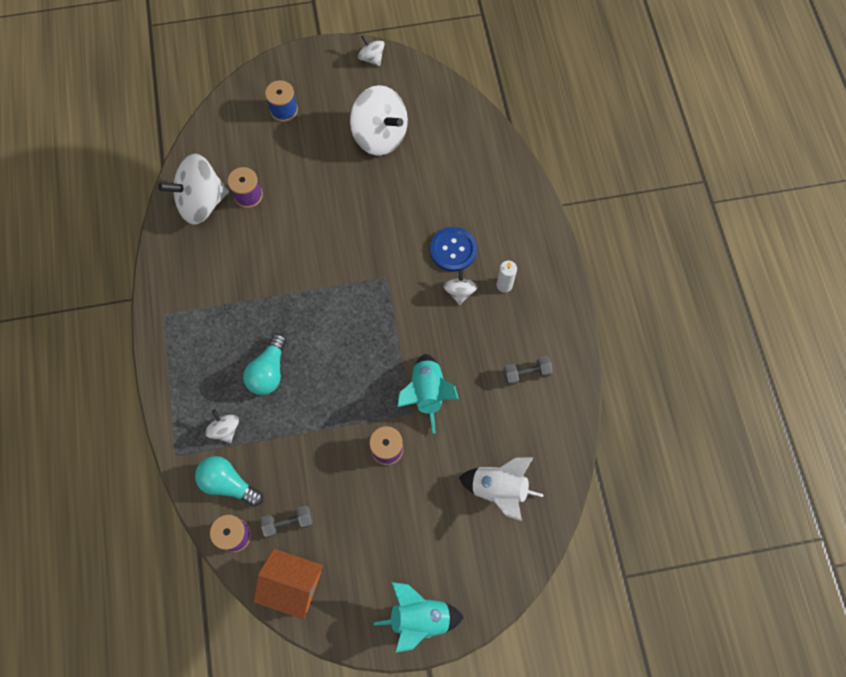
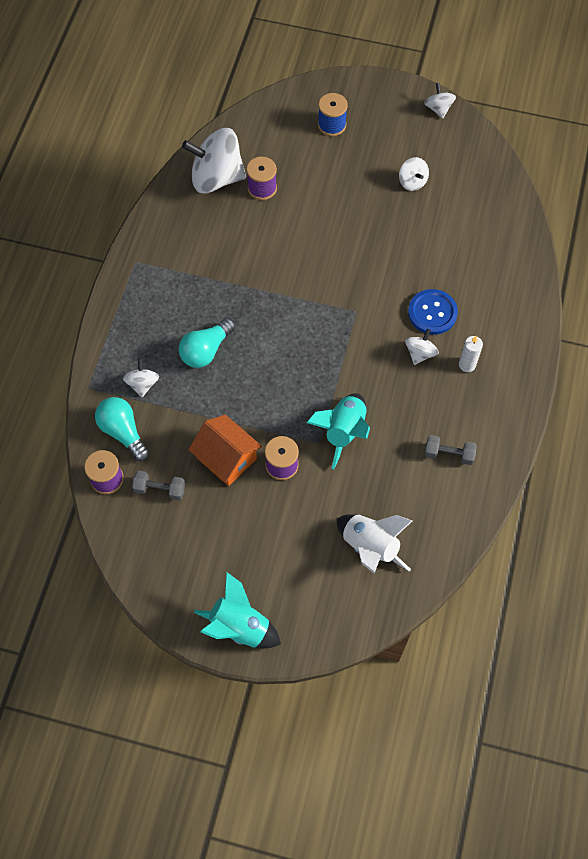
camera: 25 degrees right, 5 degrees down
orange house [254,549,323,620] -> orange house moved to [188,415,262,486]
white spinning top [350,85,408,156] -> white spinning top [399,157,429,191], size x0.48

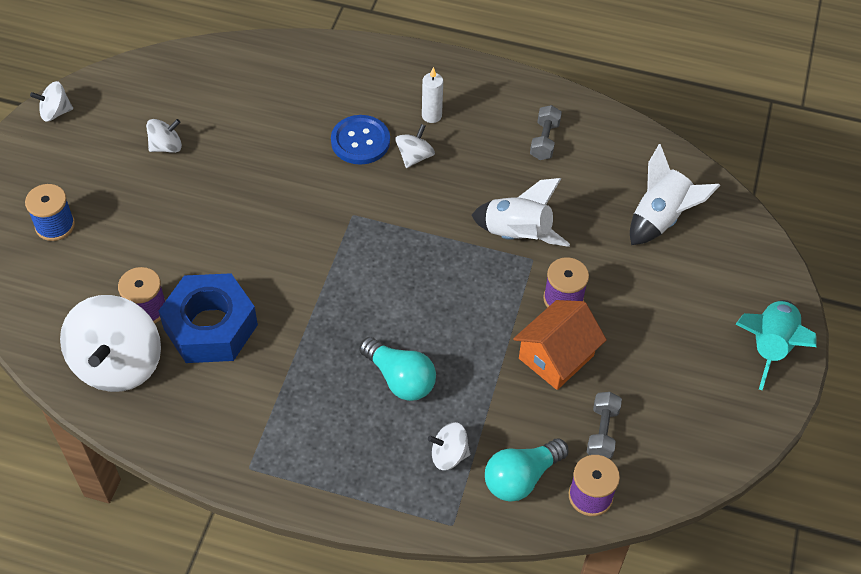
camera: 90 degrees left, 10 degrees down
turquoise rocket [307,393,370,469] -> white rocket [471,178,570,247]
white spinning top [405,329,439,365] -> white spinning top turned 90 degrees clockwise [395,124,435,168]
none -> blue nut [159,273,258,363]

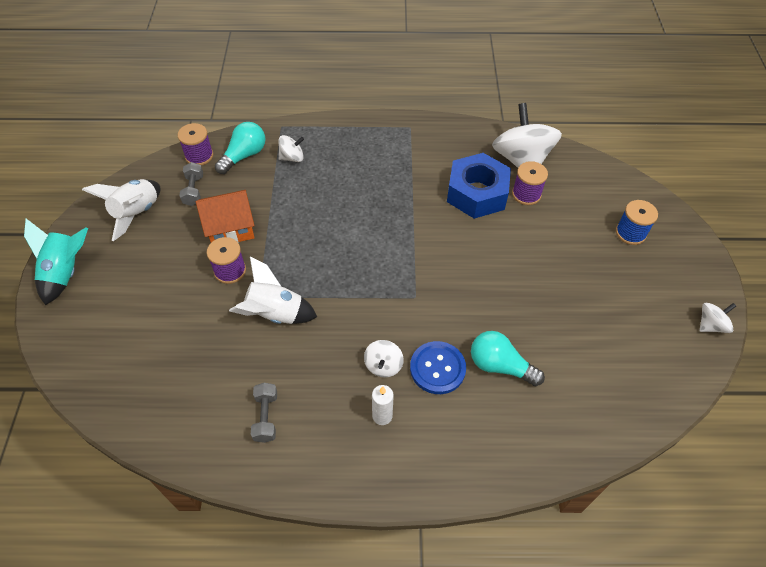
camera: 165 degrees right, 0 degrees up
white spinning top [146,119,182,153] -> none
turquoise light bulb [359,337,436,401] -> turquoise light bulb moved to [471,331,545,386]
orange house [513,300,607,390] -> orange house turned 45 degrees clockwise [196,190,255,243]
white rocket [630,144,720,245] -> white rocket moved to [82,179,161,241]

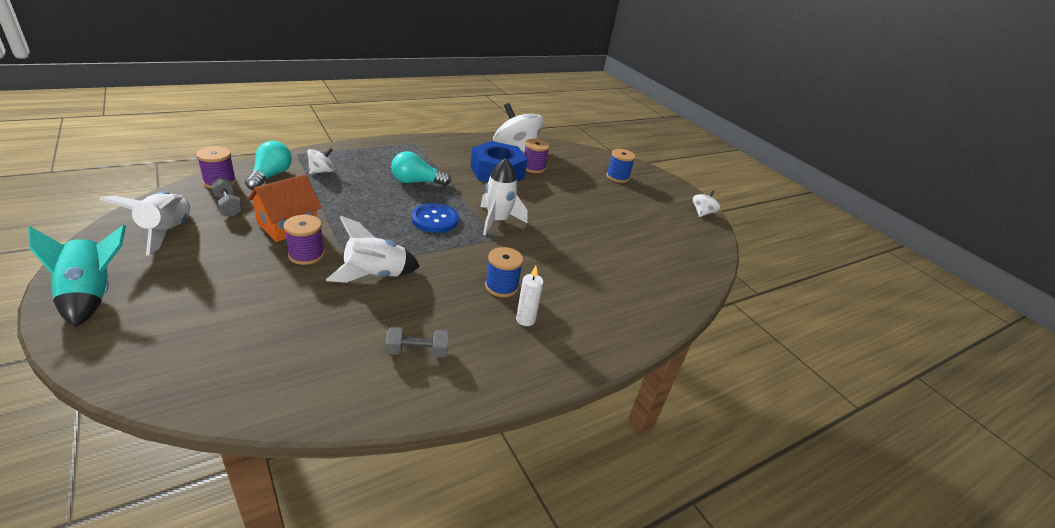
camera: 35 degrees left, 20 degrees down
grey dumbbell [251,383,277,443] -> grey dumbbell turned 60 degrees counterclockwise [386,327,449,358]
white spinning top [364,340,404,377] -> blue spool [485,247,523,297]
blue button [410,341,466,394] -> blue button moved to [411,203,459,233]
turquoise light bulb [471,331,545,386] -> turquoise light bulb moved to [391,151,451,186]
none -> white rocket [480,158,528,235]

